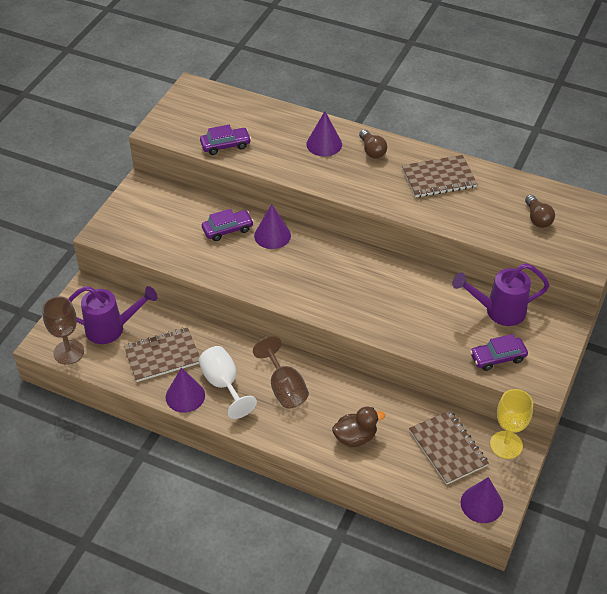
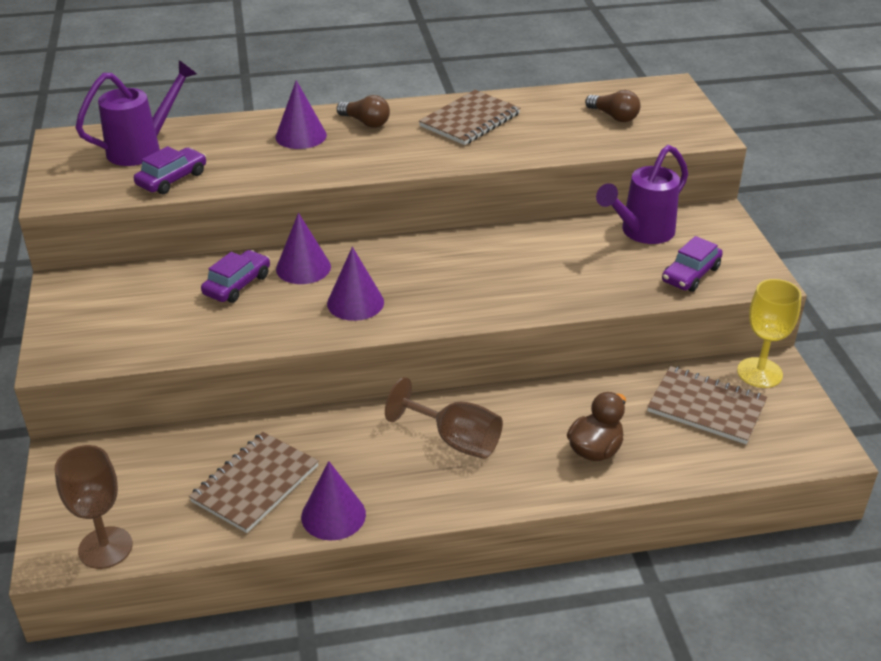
camera: 35 degrees left, 10 degrees down
purple watering can [68,286,157,344] -> purple watering can moved to [75,60,197,166]
white goblet [198,346,257,419] -> none
purple cone [461,477,503,523] -> purple cone moved to [327,247,384,321]

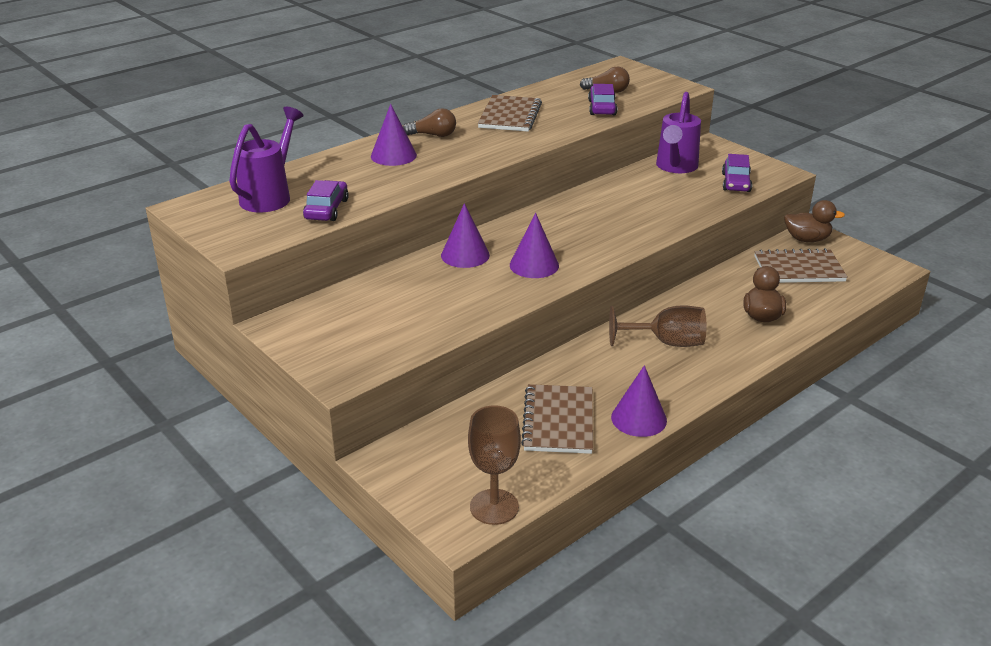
camera: 30 degrees left, 5 degrees down
purple car [201,250,270,303] -> purple car moved to [588,84,617,115]
yellow goblet [737,279,802,388] -> brown duck [784,200,845,242]

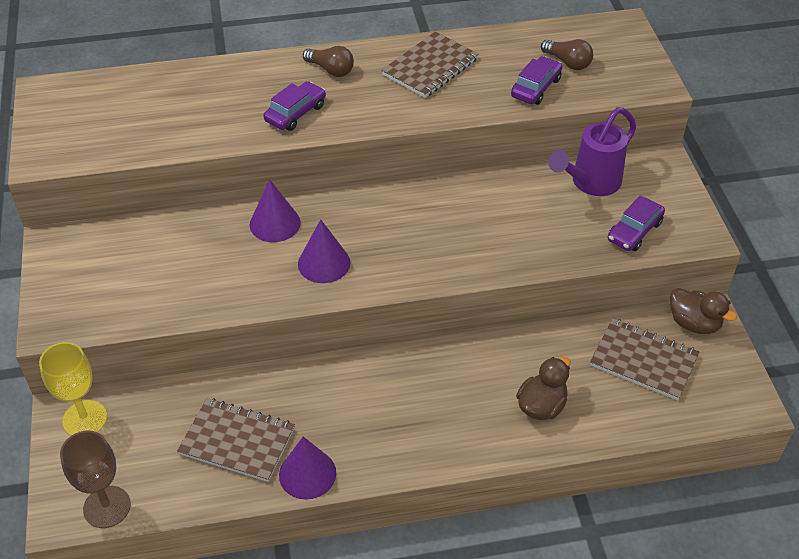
camera: 30 degrees right, 15 degrees up
purple watering can [229,107,304,212] -> none
purple car [303,180,349,221] -> purple car moved to [263,81,326,131]
purple cone [371,104,417,166] -> none
brown notebook [521,384,593,454] -> brown notebook turned 75 degrees clockwise [177,398,295,482]
brown goblet [609,305,706,347] -> none
none -> yellow goblet [39,342,107,436]

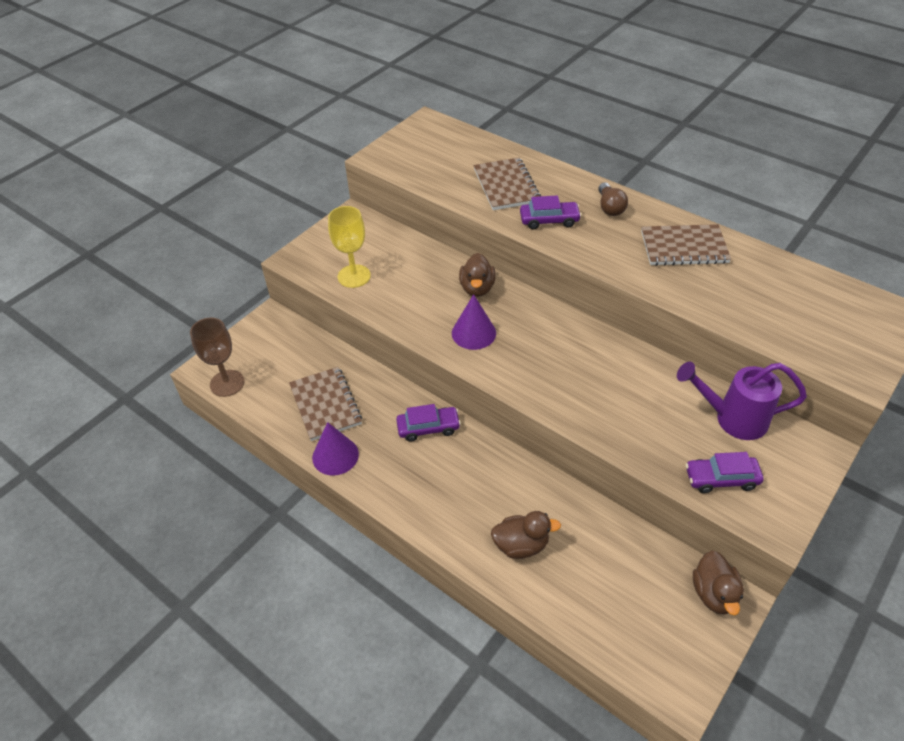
camera: 50 degrees right, 0 degrees up
yellow goblet [39,342,107,436] -> yellow goblet moved to [328,206,371,288]
purple cone [249,179,301,242] -> brown duck [459,253,496,297]
purple car [511,56,562,105] -> purple car moved to [396,404,461,442]
brown light bulb [541,39,593,70] -> none
brown notebook [590,318,699,400] -> brown notebook moved to [474,158,541,210]

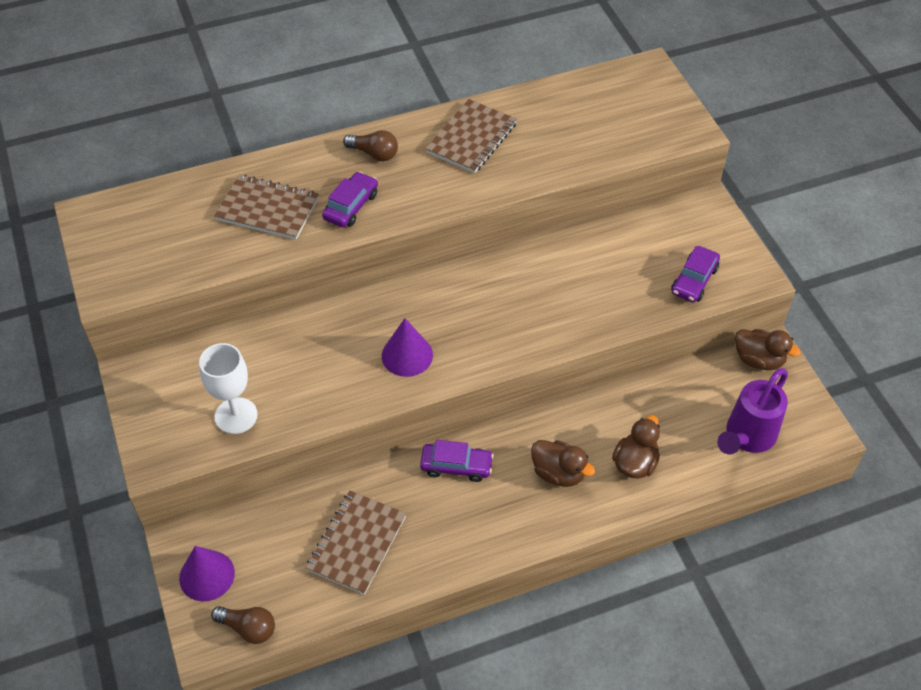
camera: 60 degrees left, 5 degrees up
brown goblet [190,318,245,397] -> brown light bulb [211,606,275,644]
brown notebook [289,367,362,441] -> brown notebook turned 75 degrees counterclockwise [306,491,407,595]
purple cone [312,422,359,476] -> purple cone moved to [179,546,235,602]
yellow goblet [328,206,371,288] -> white goblet [199,343,258,434]
purple car [396,404,461,442] -> purple car turned 75 degrees clockwise [420,440,494,482]
brown duck [459,253,496,297] -> brown duck moved to [531,440,595,487]
purple watering can [677,362,807,440] -> purple watering can moved to [717,368,788,455]

